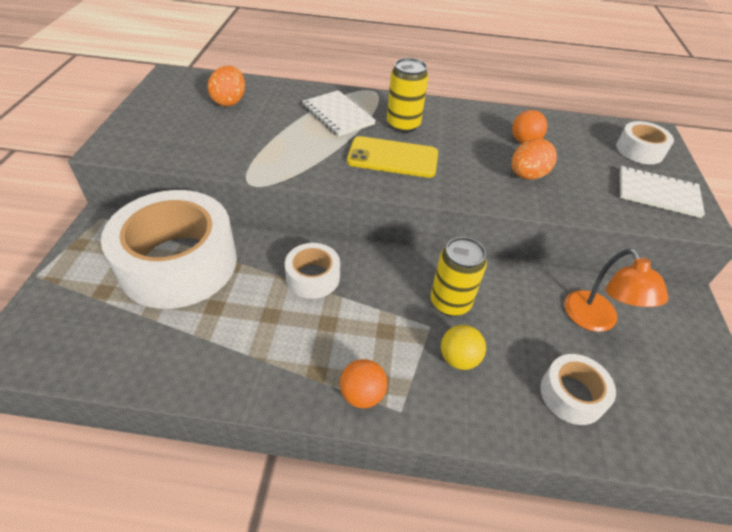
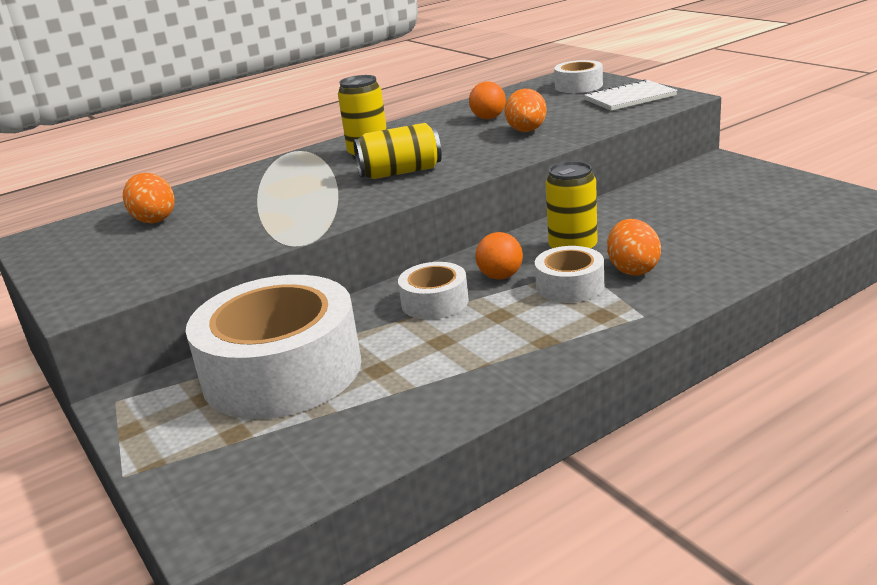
camera: 35 degrees left, 20 degrees down
white notebook [302,90,376,137] -> none
orange ball [340,359,387,408] -> orange ball moved to [476,232,523,280]
yellow phone [347,136,438,178] -> yellow can [353,123,442,179]
yellow ball [441,325,486,370] -> orange egg [607,219,661,275]
white tape [540,354,616,425] -> white tape moved to [535,246,604,303]
orange lamp [564,248,668,332] -> none

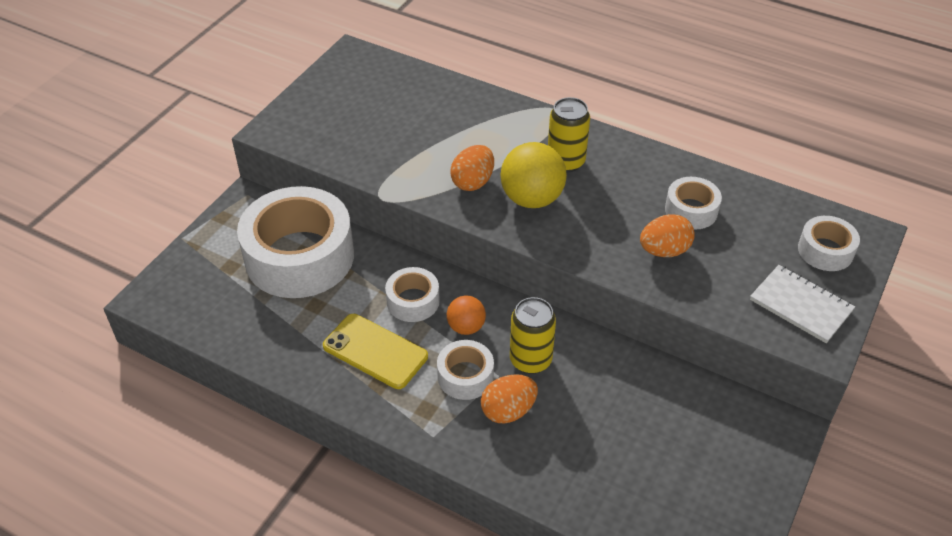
camera: 60 degrees right, 20 degrees up
orange egg [123,173,175,223] -> orange egg moved to [450,145,494,191]
yellow can [353,123,442,179] -> yellow ball [500,142,567,208]
orange ball [469,81,506,119] -> white tape [665,177,722,230]
none -> yellow phone [323,314,428,389]

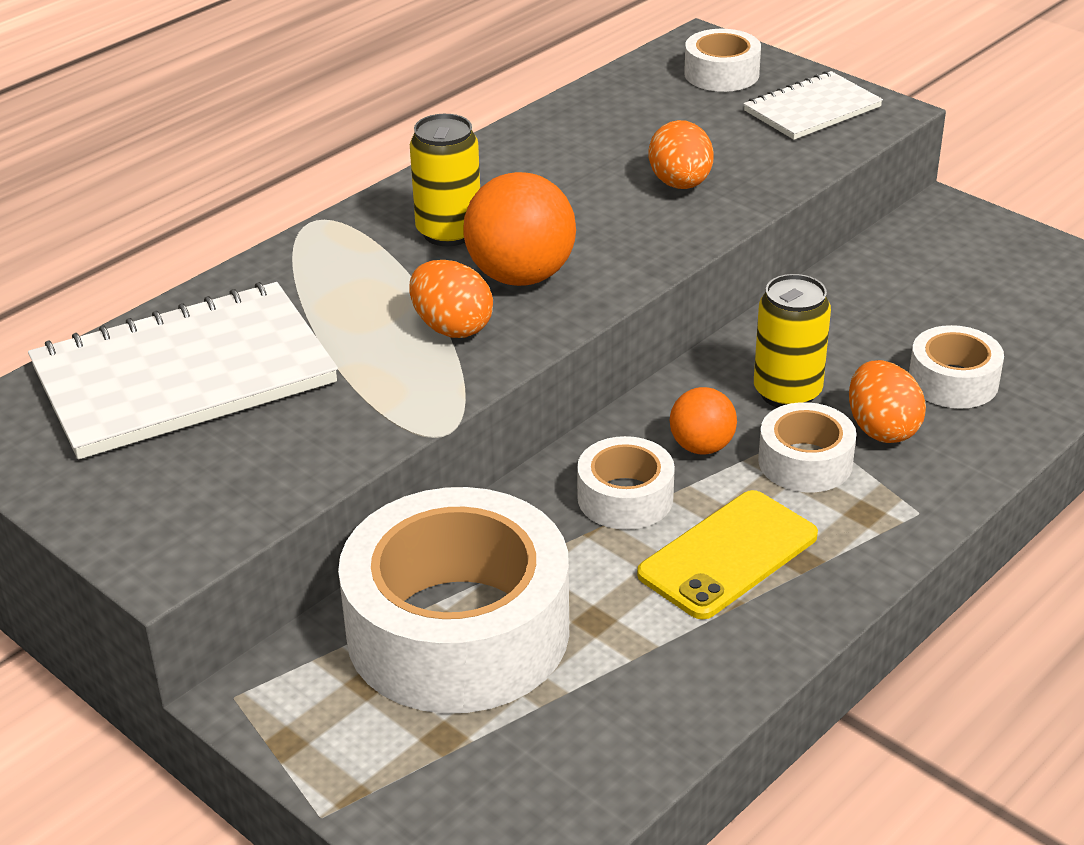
camera: 75 degrees left, 10 degrees down
yellow ball [500,142,567,208] -> orange ball [463,172,576,286]
white tape [665,177,722,230] -> white tape moved to [909,325,1004,409]
none -> white notebook [28,282,338,459]

